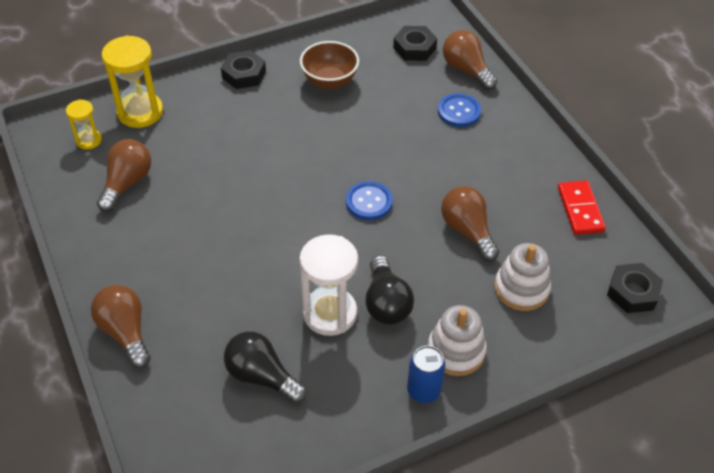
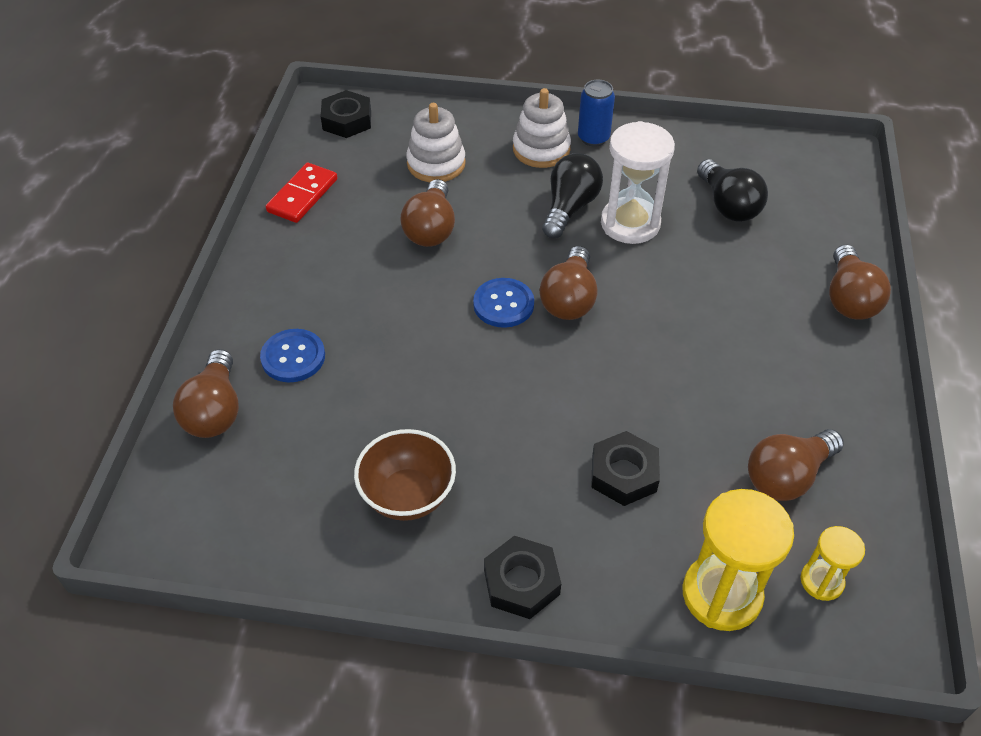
camera: 145 degrees left, 0 degrees up
black nut [393,26,437,61] -> black nut moved to [591,431,660,506]
none -> brown light bulb [539,246,598,320]

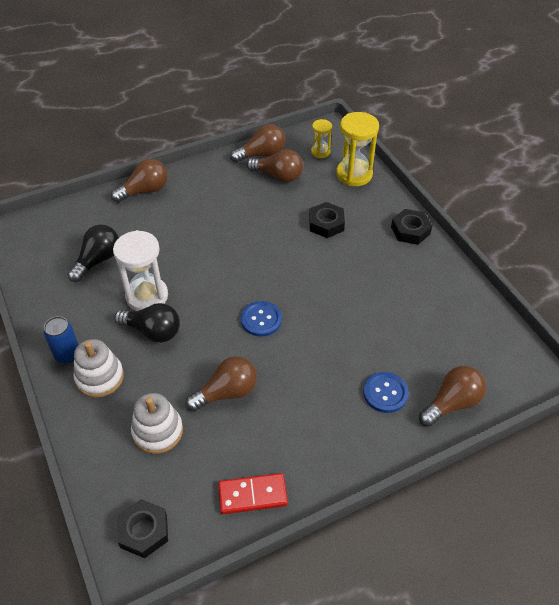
camera: 125 degrees left, 0 degrees up
brown bowl [354,429,456,521] -> none
brown light bulb [539,246,598,320] -> brown light bulb moved to [230,124,285,163]
black light bulb [542,153,603,238] -> black light bulb turned 150 degrees counterclockwise [114,303,180,343]

